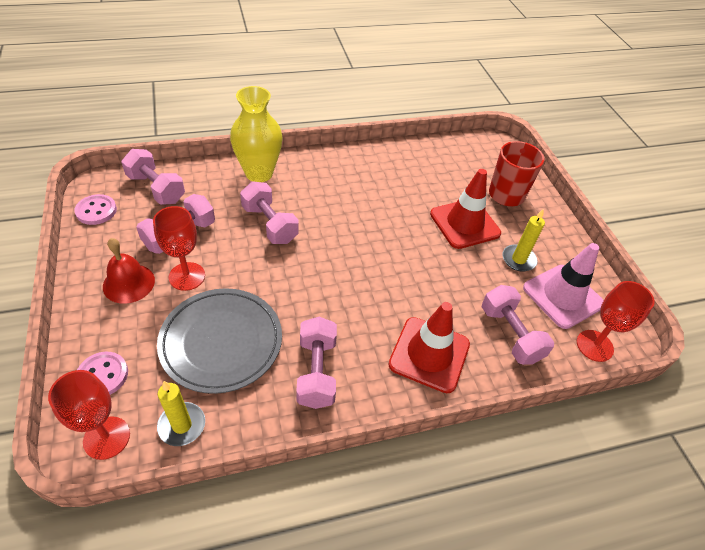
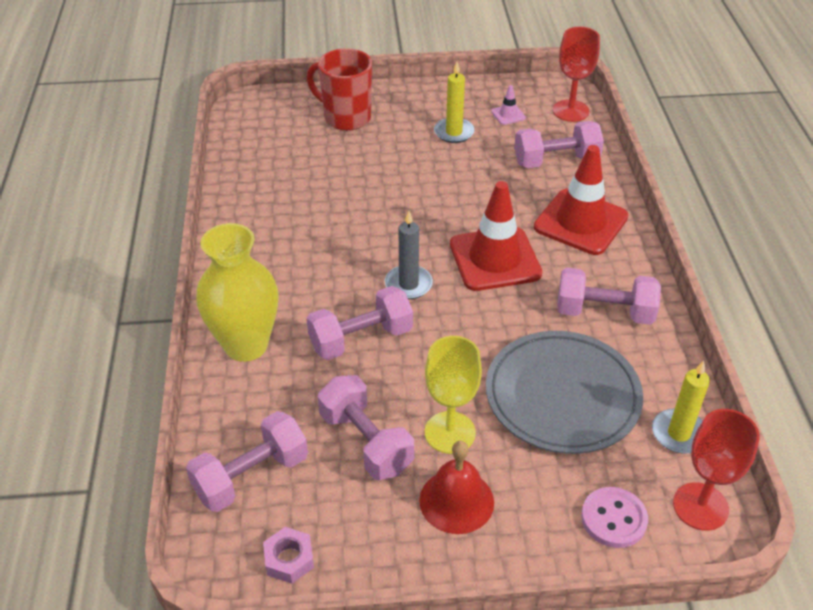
camera: 75 degrees left, 5 degrees down
pink button [74,194,117,225] -> pink nut [263,527,314,584]
red goblet [153,206,205,291] -> yellow goblet [425,336,482,454]
red traffic cone [430,169,501,249] -> red traffic cone moved to [450,181,542,291]
pink traffic cone [523,243,604,329] -> pink traffic cone [491,85,526,125], size x0.42
none -> grey candle [385,211,433,299]

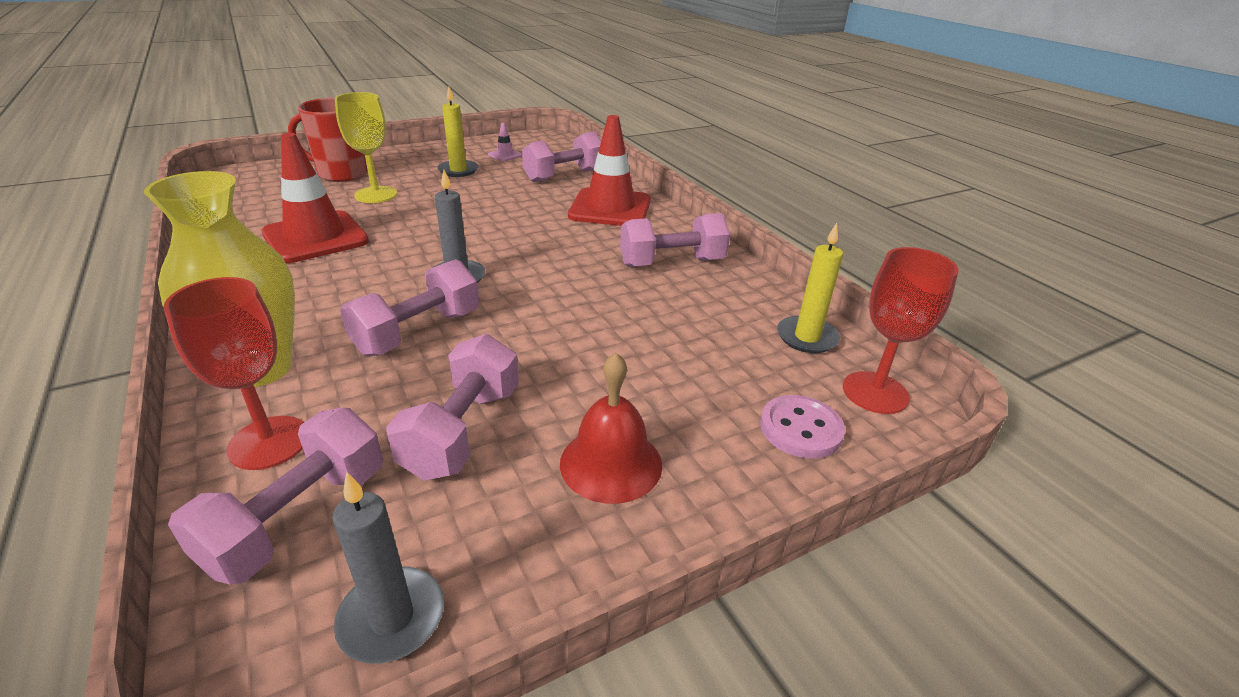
camera: 25 degrees left, 10 degrees down
pink nut [263,527,314,584] -> grey candle [332,472,444,664]
pink dumbbell [318,375,414,480] -> pink dumbbell turned 75 degrees clockwise [386,334,519,481]
yellow goblet [425,336,482,454] -> yellow goblet moved to [335,92,397,203]
red traffic cone [450,181,542,291] -> red traffic cone moved to [262,133,369,263]
grey plate [486,331,643,454] -> none
red goblet [553,27,600,122] -> red goblet moved to [164,277,304,470]

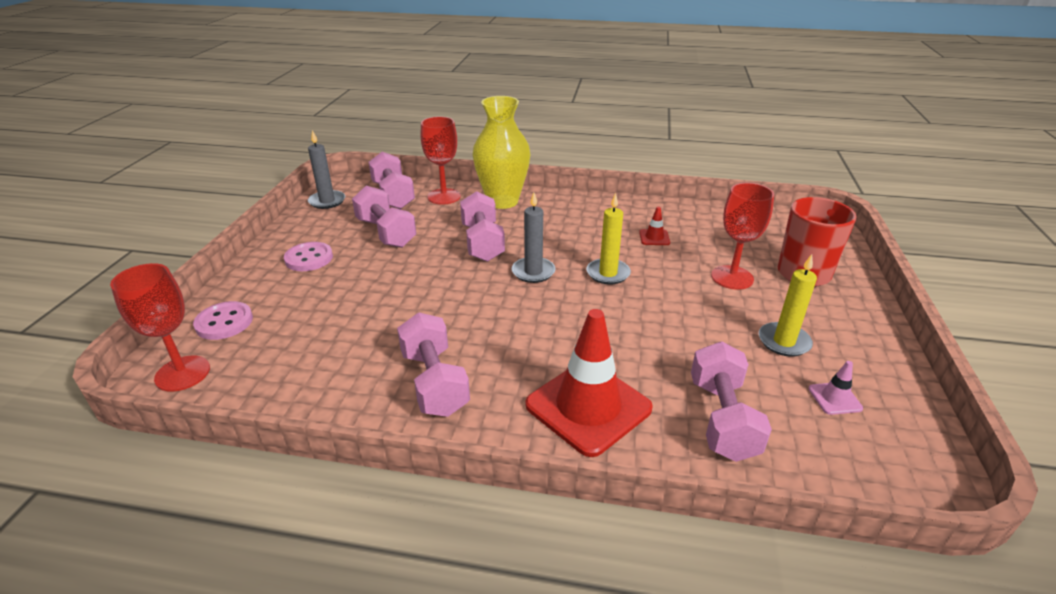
camera: 130 degrees right, 0 degrees up
red traffic cone [262,133,369,263] -> red traffic cone [639,207,670,245], size x0.42
yellow goblet [335,92,397,203] -> red goblet [711,183,774,290]
red bell [560,353,662,504] -> pink button [284,242,333,271]
pink dumbbell [620,213,730,267] -> pink dumbbell turned 45 degrees counterclockwise [397,312,470,417]
yellow candle [777,223,843,353] -> yellow candle moved to [586,193,631,284]

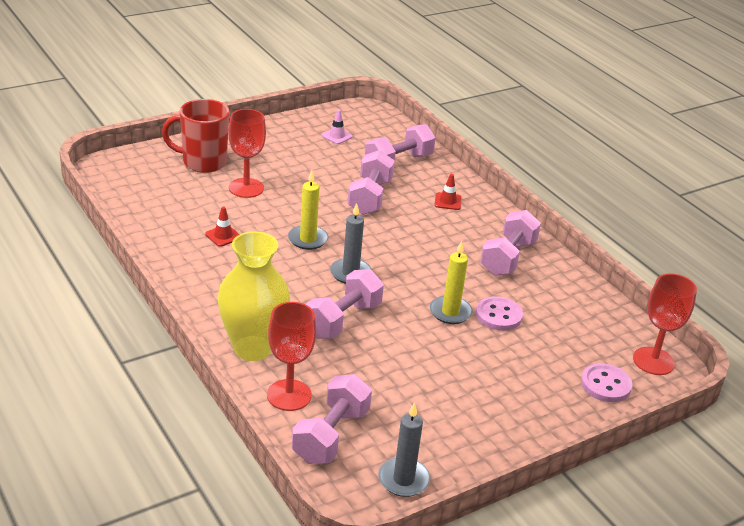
camera: 135 degrees left, 0 degrees up
pink button [284,242,333,271] -> pink button moved to [476,296,523,331]
pink dumbbell [352,186,416,248] -> pink dumbbell moved to [348,150,395,215]
red traffic cone [525,309,653,457] -> red traffic cone [435,174,462,210], size x0.42
yellow candle [759,254,817,357] -> yellow candle moved to [430,241,473,324]

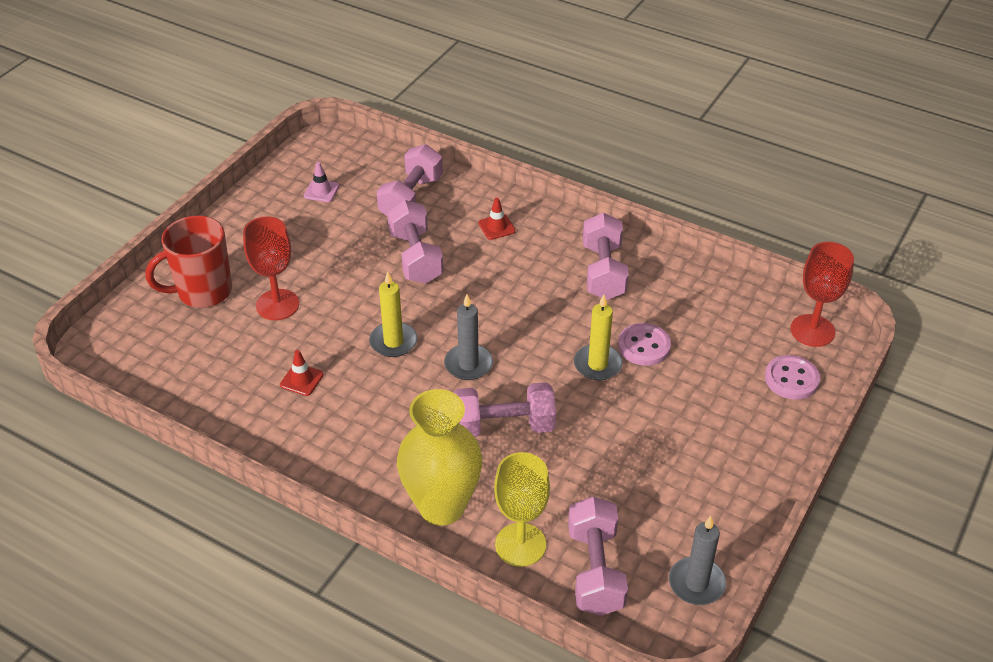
camera: 25 degrees left, 10 degrees up
red goblet [267,302,316,411] -> yellow goblet [494,452,550,567]
pink dumbbell [305,269,384,338] -> pink dumbbell turned 75 degrees clockwise [453,382,556,438]

